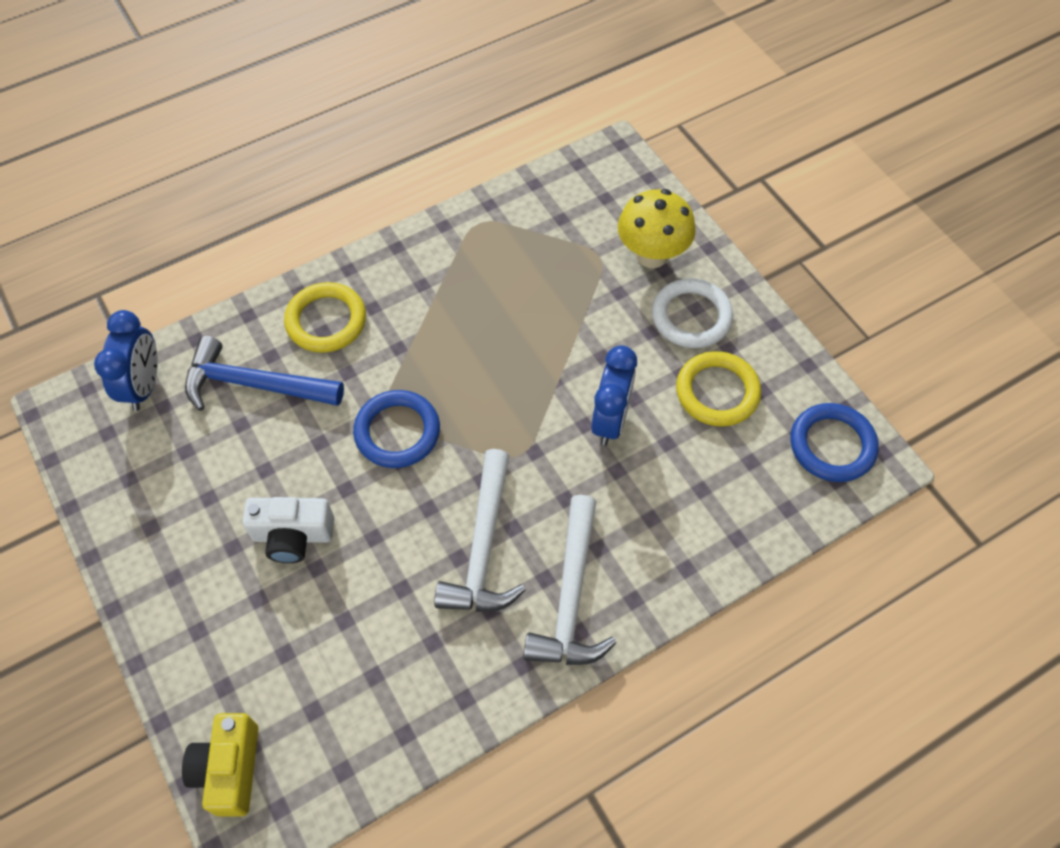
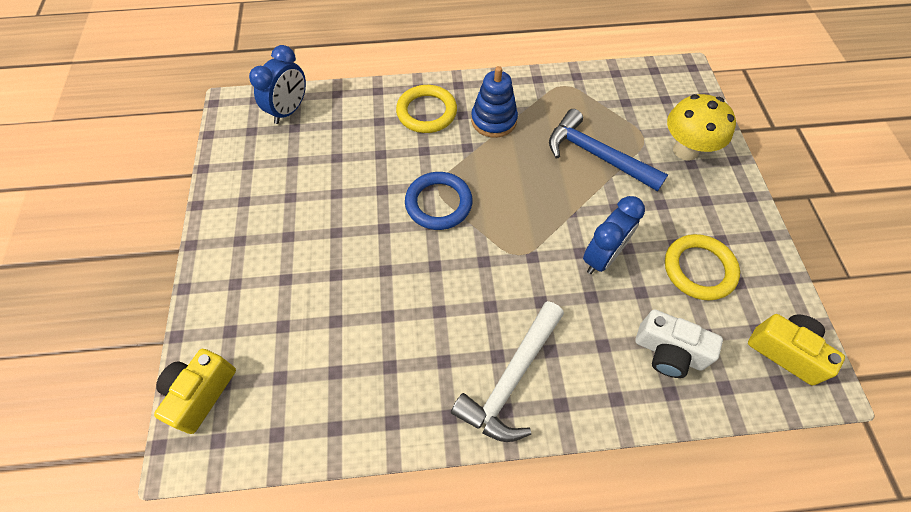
camera: 25 degrees right, 0 degrees up
blue hammer [185,336,344,411] -> blue hammer moved to [549,109,668,191]
white camera [242,497,334,563] -> white camera moved to [635,309,723,378]
white hammer [434,449,525,612] -> none
white ring [652,278,733,348] -> none
blue ring [790,403,879,482] -> yellow camera [748,314,845,385]
none -> blue stacking toy [471,66,518,138]

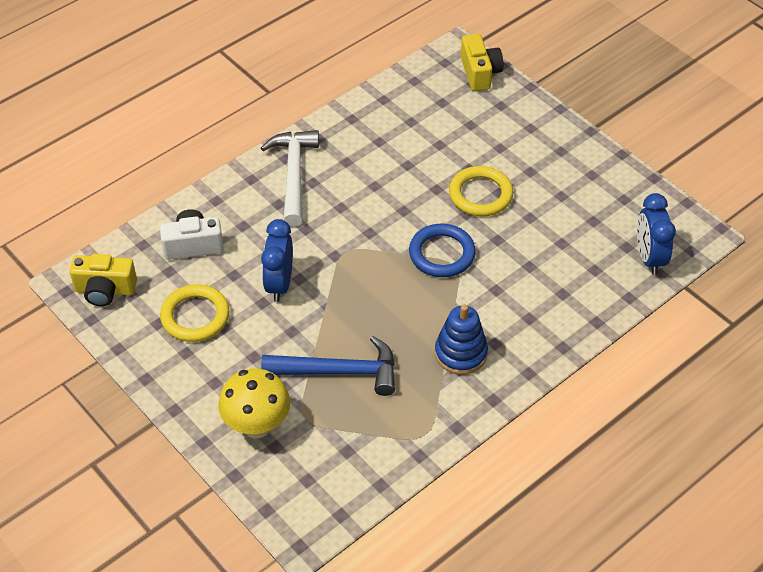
camera: 145 degrees right, 10 degrees down
yellow ring [396,85,457,133] -> yellow ring moved to [449,166,513,216]

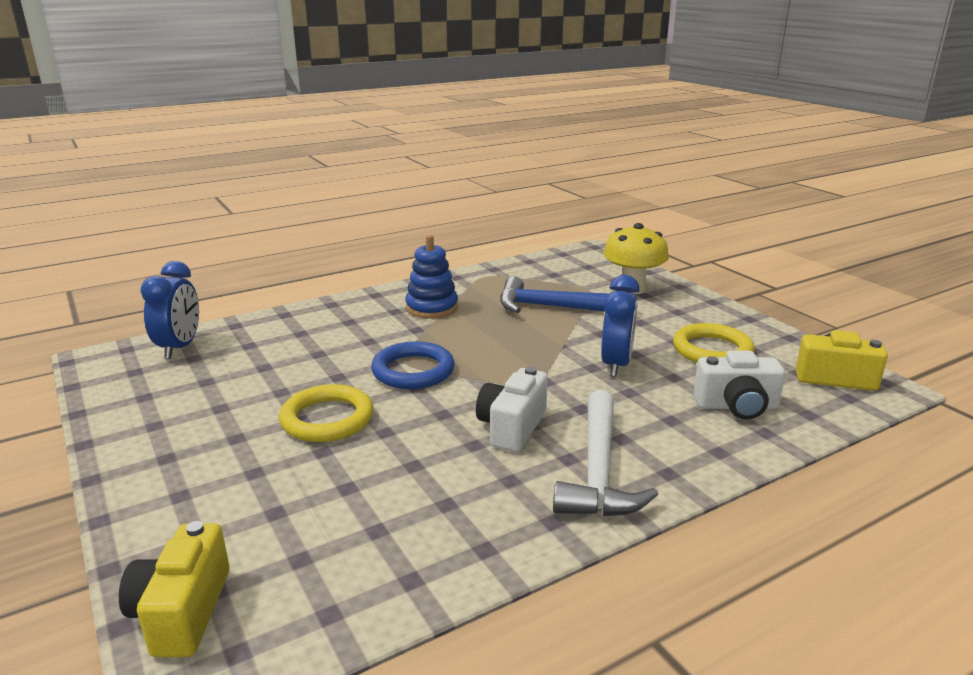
camera: 170 degrees left, 25 degrees down
none -> white camera [476,367,548,452]

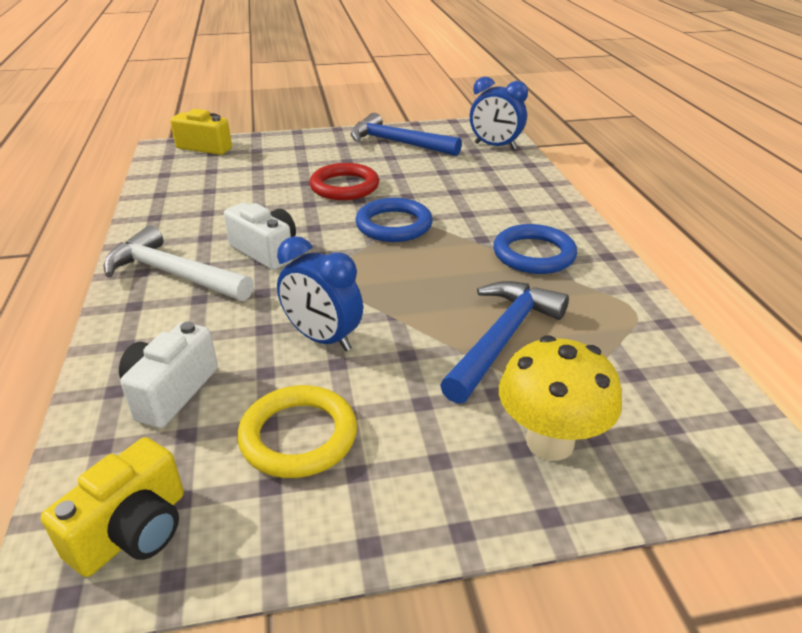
camera: 110 degrees right, 10 degrees up
yellow ring [279,384,374,442] -> red ring [310,163,379,200]
blue stacking toy [405,235,458,319] -> blue ring [493,224,577,274]
none -> blue hammer [350,113,462,156]

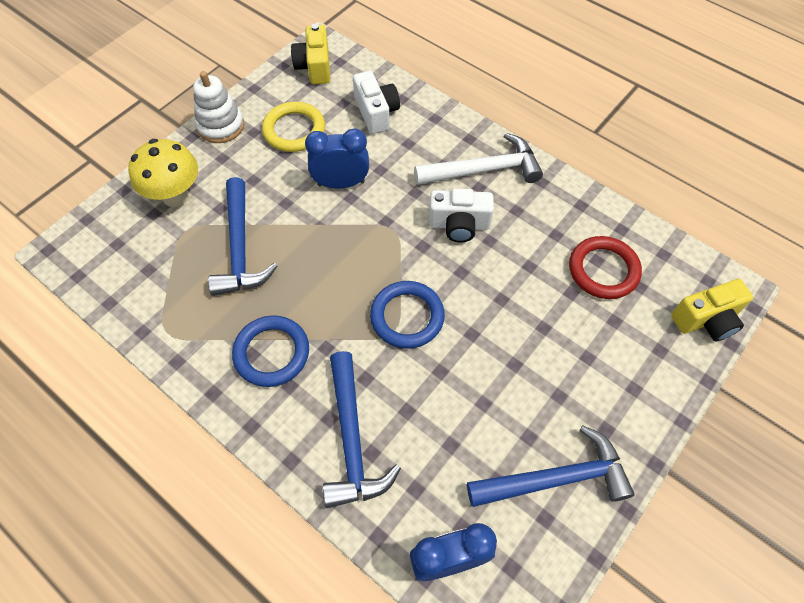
camera: 140 degrees right, 25 degrees up
red ring [310,163,379,200] -> red ring moved to [569,236,642,299]
none -> white stacking toy [193,71,244,143]
none -> blue hammer [323,351,401,508]

